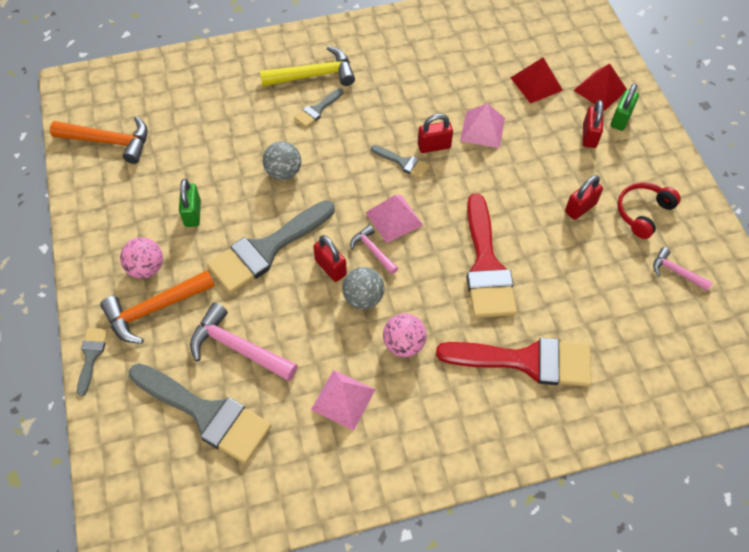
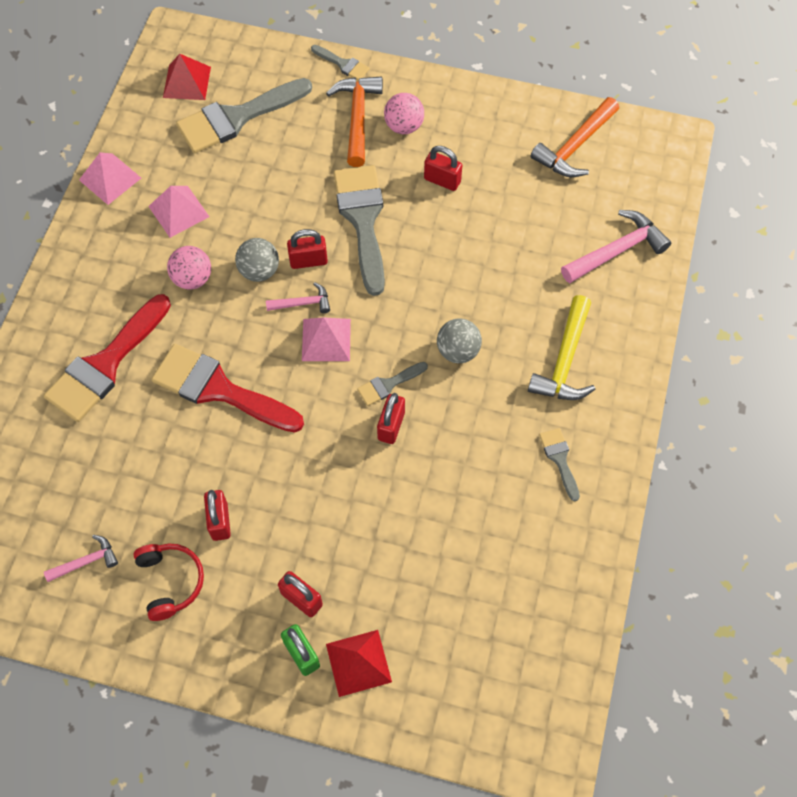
camera: 120 degrees right, 5 degrees up
green padlock [179,179,201,227] -> red padlock [424,146,462,191]
pink hammer [190,302,298,381] -> pink hammer moved to [561,210,671,283]
grey ball [263,141,301,180] -> grey ball moved to [437,318,482,363]
grey brush [294,88,343,127] -> grey brush moved to [539,428,580,501]
pink pyramid [460,103,505,148] -> pink pyramid moved to [79,152,141,205]
red pyramid [511,58,563,103] -> red pyramid moved to [163,54,211,100]

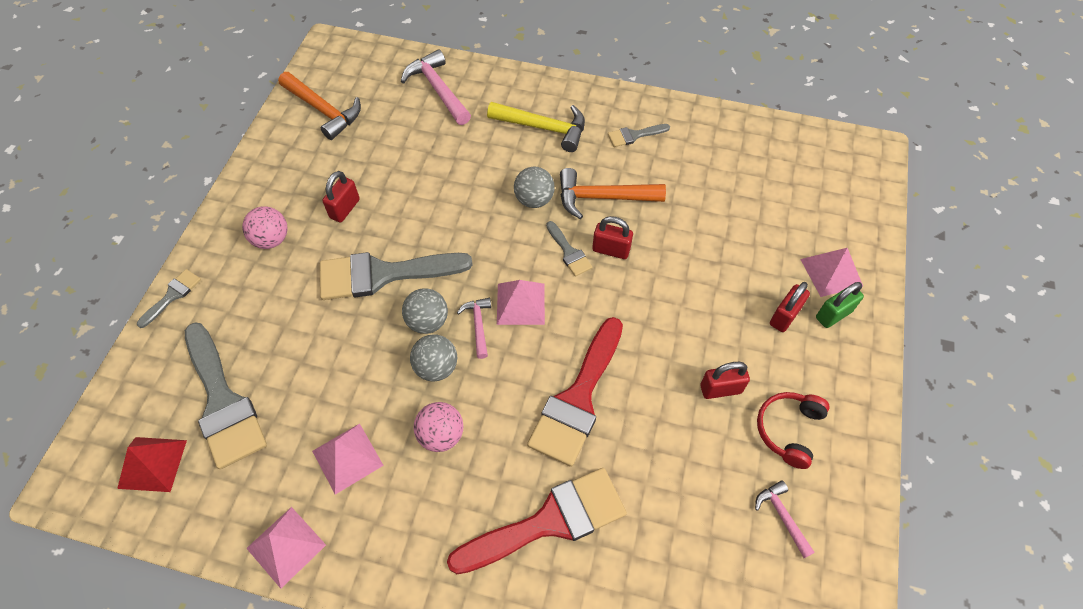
camera: 90 degrees left, 5 degrees down
red brush [44,294,171,422] -> red brush turned 60 degrees counterclockwise [447,468,627,574]
red headphones [133,544,204,621] -> red headphones turned 45 degrees counterclockwise [757,392,830,469]
red padlock [287,229,328,269] -> grey ball [402,288,448,334]
orange hammer [326,77,383,167] -> orange hammer moved to [560,168,666,219]
red pyramid [326,630,392,697] -> pink pyramid [800,248,863,297]

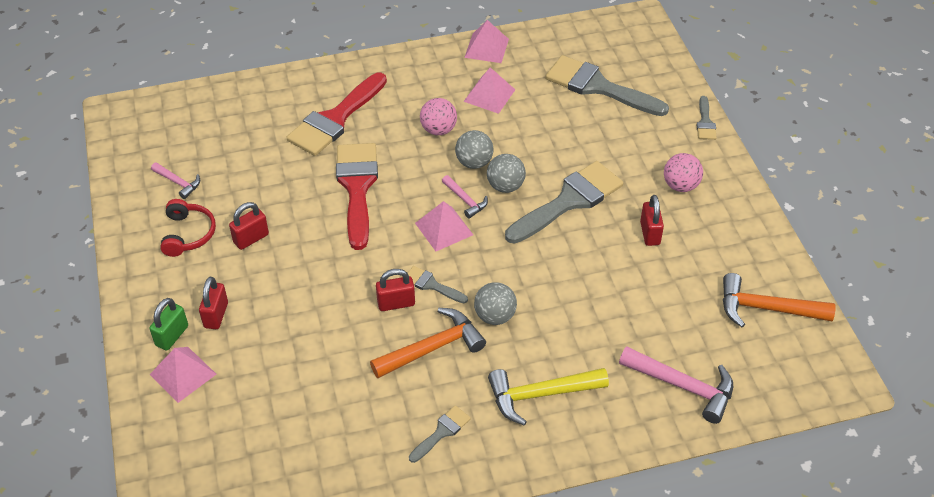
camera: 150 degrees right, 10 degrees down
red pyramid [117,437,187,492] -> none

